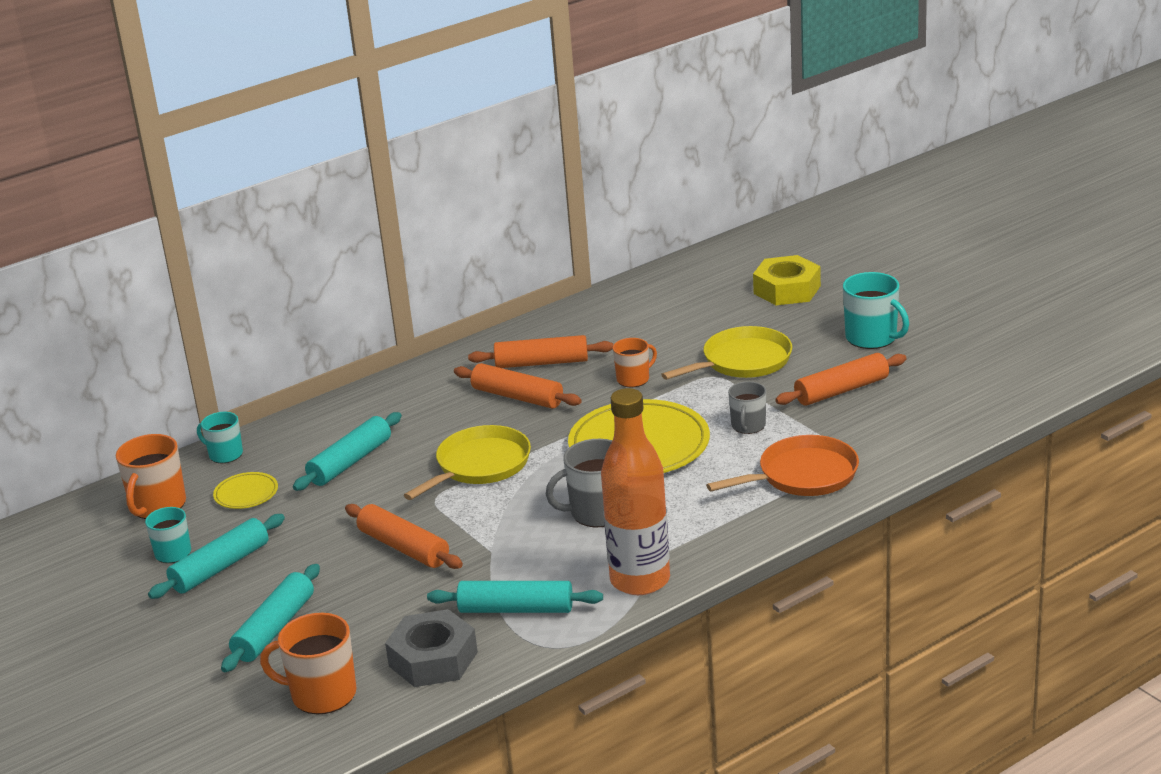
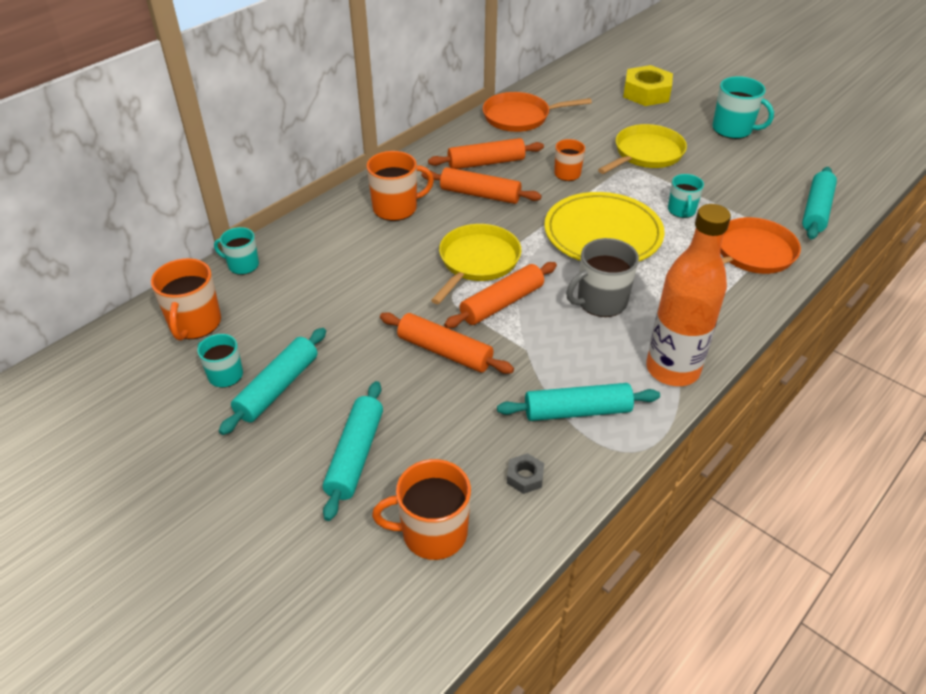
camera: 15 degrees left, 15 degrees up
yellow plate [213,472,278,509] -> none
turquoise rolling pin [293,412,402,491] -> turquoise rolling pin moved to [802,167,837,239]
grey nut [385,609,478,687] -> grey nut [507,453,544,494], size x0.47
grey mug [728,381,766,434] -> turquoise mug [668,174,704,218]
orange rolling pin [775,353,907,406] -> orange rolling pin moved to [444,262,557,328]
none -> orange mug [367,151,434,221]
none -> orange pan [483,92,592,132]

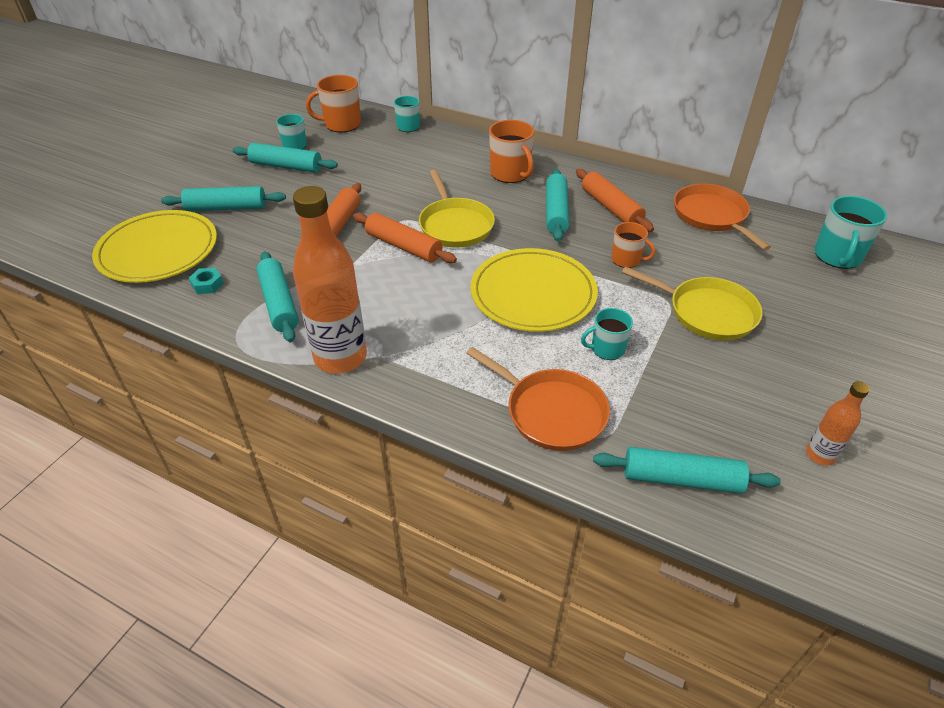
camera: 75 degrees right, 0 degrees up
orange mug [372,459,471,560] -> yellow plate [92,210,217,283]
orange rolling pin [421,167,542,204] -> turquoise rolling pin [546,169,569,242]
yellow pan [431,224,521,304] -> yellow pan turned 60 degrees clockwise [419,170,495,247]
grey nut [507,453,544,494] -> turquoise nut [189,268,224,294]
grey mug [566,238,639,317] -> none
yellow nut [623,65,673,106] -> none
turquoise mug [712,76,774,139] -> turquoise mug moved to [815,196,887,269]
none -> orange bottle [806,381,870,466]

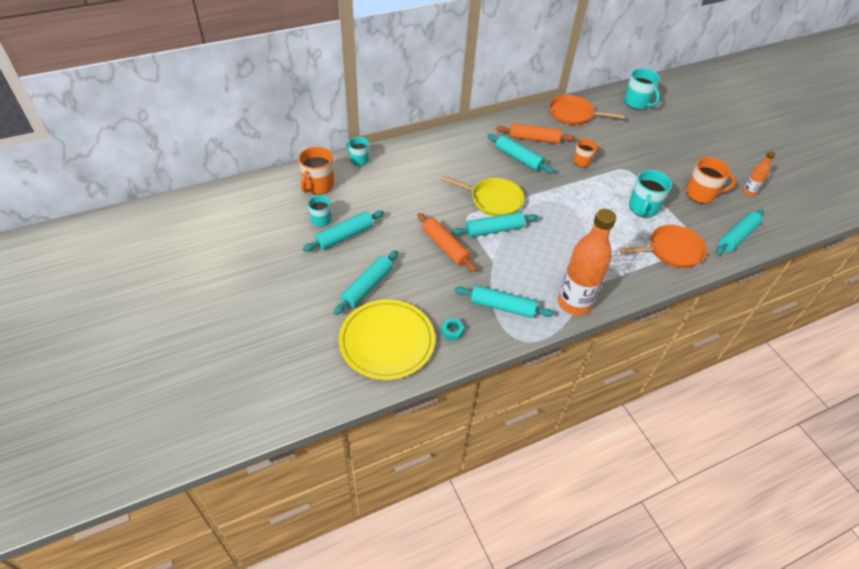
camera: 55 degrees left, 5 degrees up
orange rolling pin [353,213,457,263] -> turquoise rolling pin [451,212,538,237]
yellow plate [470,248,598,332] -> none
orange mug [489,120,534,183] -> orange mug moved to [686,157,736,204]
turquoise mug [581,308,633,360] -> turquoise mug [629,170,672,218], size x1.58
yellow pan [622,266,762,341] -> none

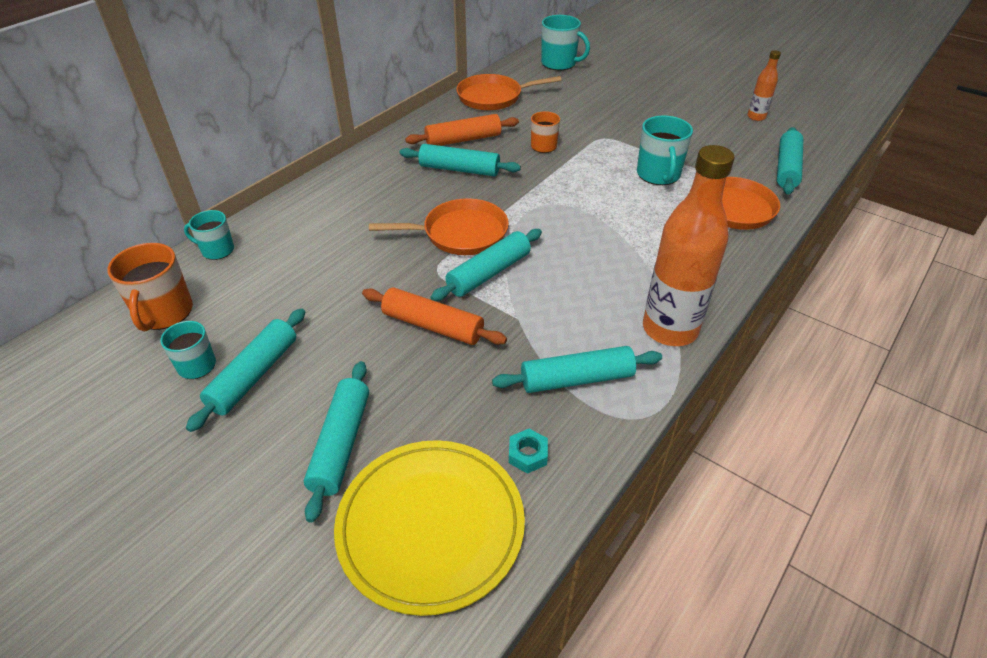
camera: 25 degrees left, 5 degrees down
yellow pan [441,176,524,216] -> orange pan [369,198,509,255]
orange mug [686,157,736,204] -> none

